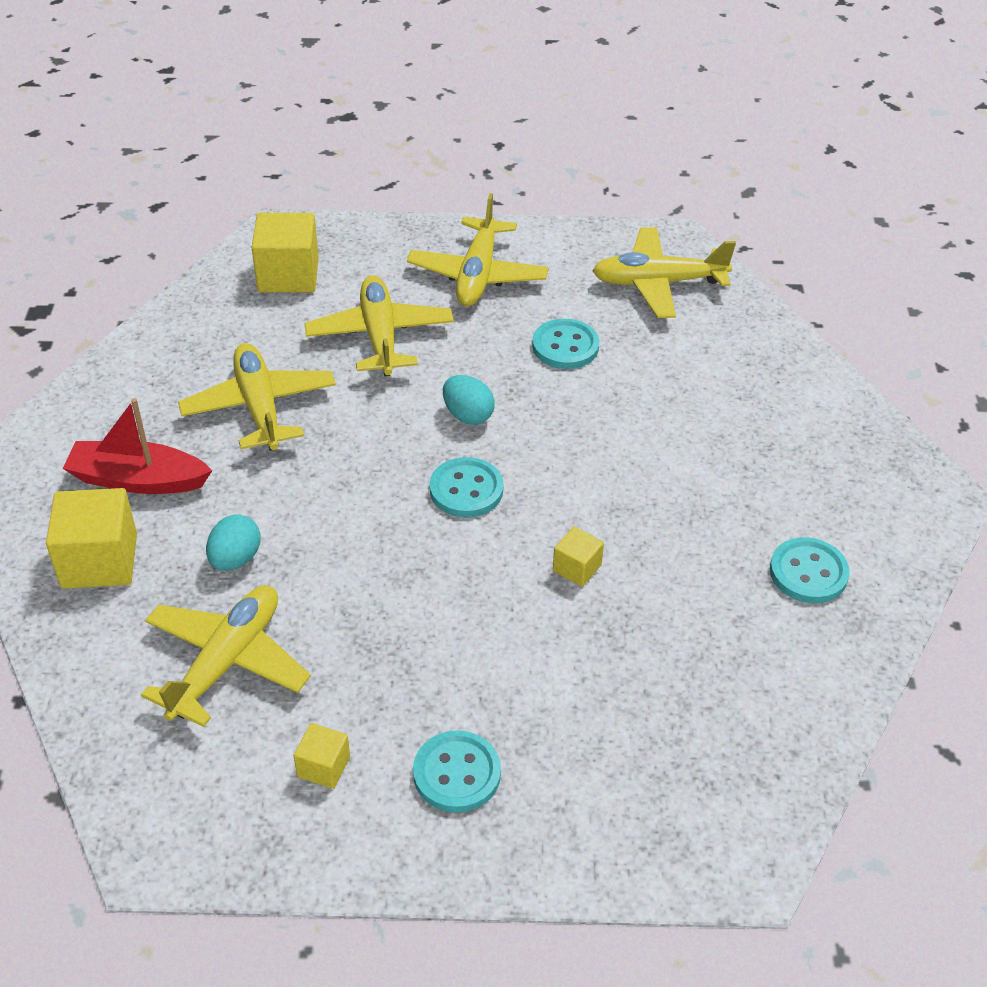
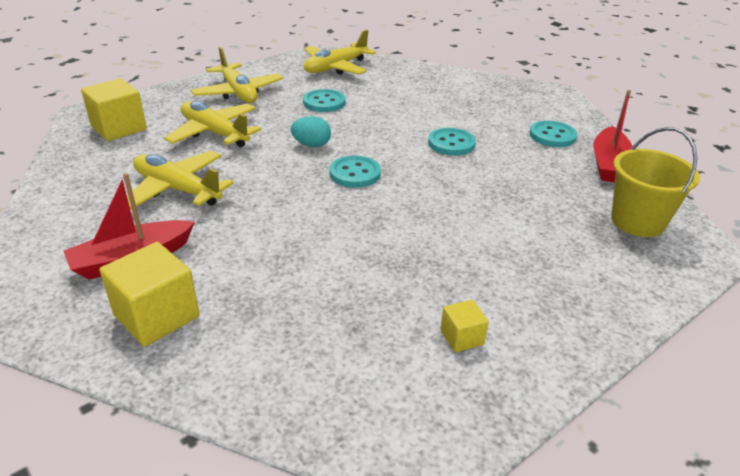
camera: 40 degrees left, 10 degrees down
yellow plane [141,585,311,727] -> none
turquoise egg [206,514,261,571] -> none
turquoise button [413,730,501,813] -> turquoise button moved to [428,128,476,156]
yellow cube [553,526,604,587] -> none
none -> red boat [593,90,633,183]
none -> yellow bucket [611,127,700,237]

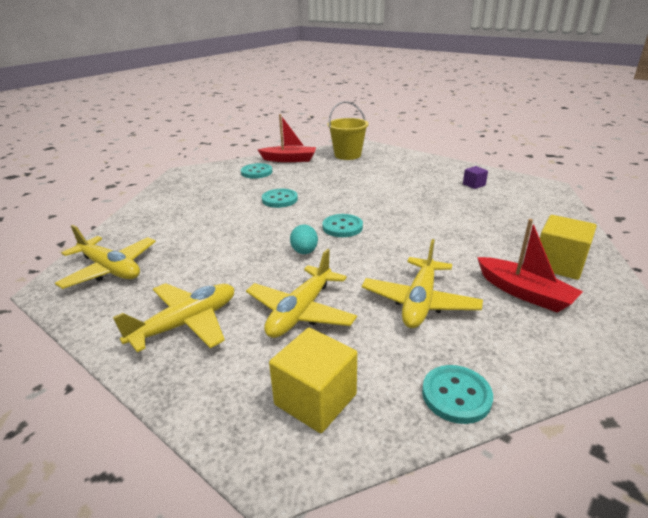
camera: 100 degrees left, 5 degrees down
turquoise button [303,89,346,112] -> turquoise button moved to [422,365,493,424]
yellow cube [440,300,489,353] -> purple cube [463,166,488,189]

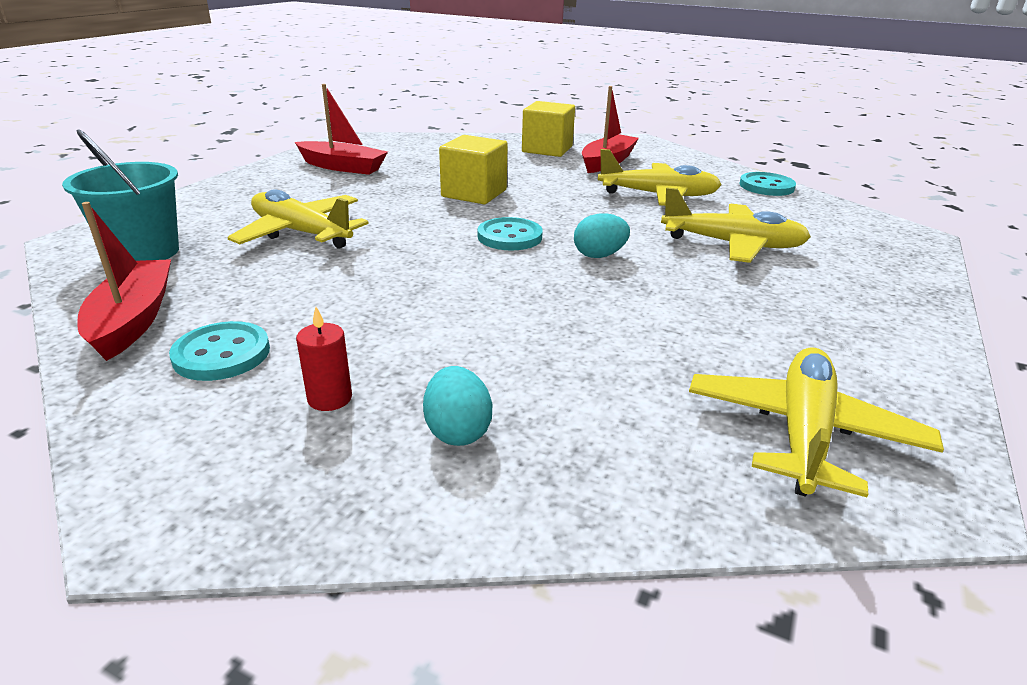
camera: 105 degrees left, 0 degrees up
yellow plane [113,283,234,352] -> yellow plane moved to [227,189,369,249]
turquoise button [262,189,298,208] -> none
yellow cube [269,328,357,433] -> yellow cube moved to [439,135,508,204]
yellow bucket [328,101,369,160] -> turquoise bucket [62,129,179,261]
purple cube [463,166,488,189] -> red boat [295,84,388,175]
none -> red candle [296,307,352,411]
none -> turquoise egg [423,366,492,446]

